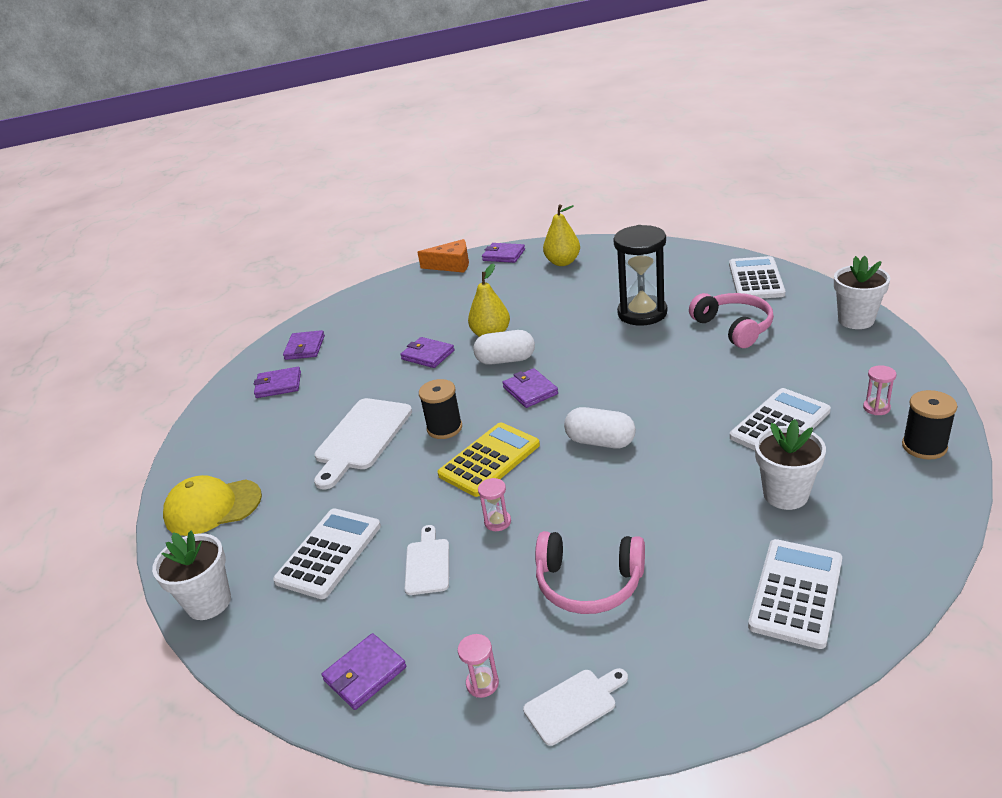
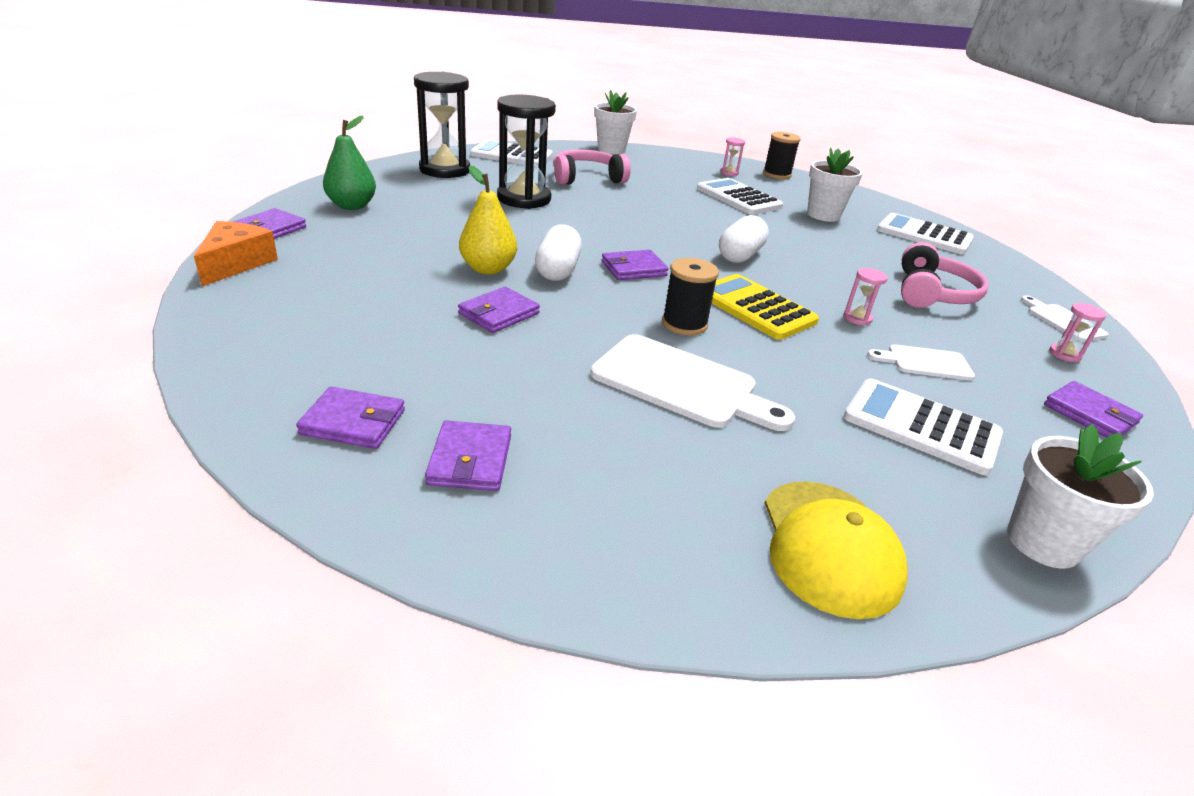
camera: 90 degrees left, 0 degrees up
yellow pear [543,204,580,266] -> green pear [323,116,376,210]
none -> black hourglass [414,72,470,178]

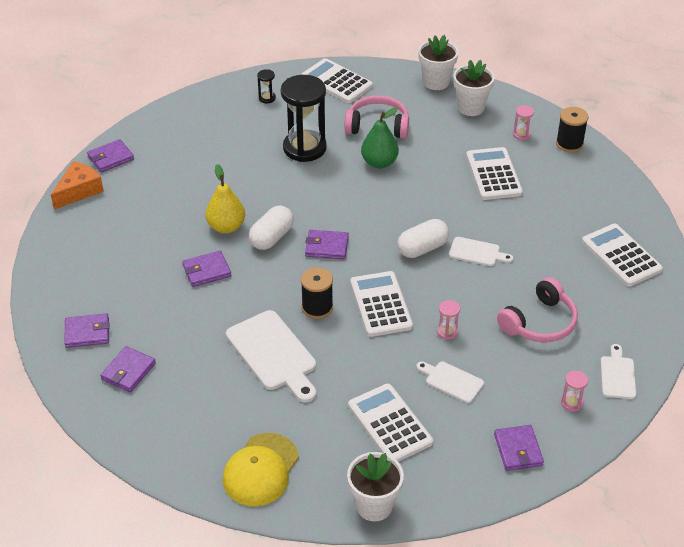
camera: 30 degrees right, 10 degrees up
purple wallet [296,387,405,449] -> purple wallet turned 45 degrees counterclockwise [64,313,109,348]
green pear [323,116,376,210] -> green pear moved to [361,107,399,168]
black hourglass [414,72,470,178] -> black hourglass [257,69,276,103], size x0.41
yellow calculator [712,274,819,340] -> white calculator [350,271,413,337]
white flower pot [807,148,863,222] -> white flower pot moved to [454,60,495,116]
none -> white cutting board [449,237,513,266]

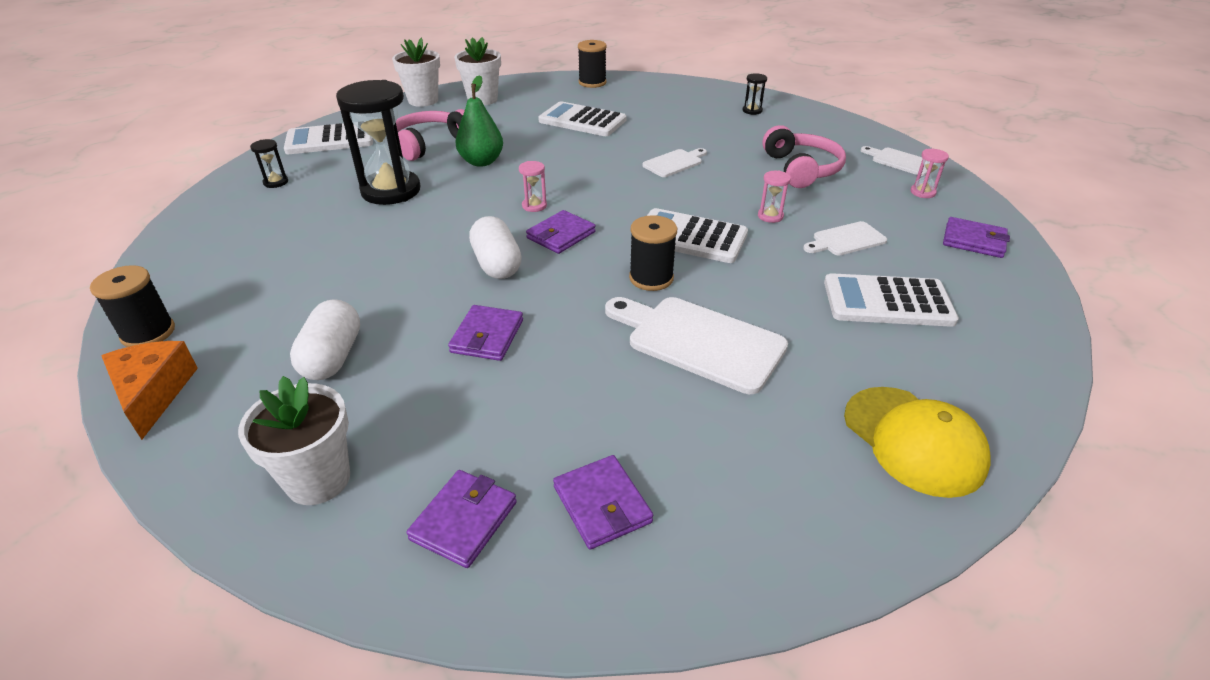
camera: 55 degrees left, 5 degrees down
purple wallet [87,139,134,172] -> black spool [90,265,175,347]
yellow pear [206,164,245,233] -> none
white cutting board [226,310,316,403] -> white cutting board turned 150 degrees counterclockwise [605,297,788,394]
white flower pot [347,452,404,522] -> white flower pot moved to [238,376,350,505]
white capsule [397,219,449,258] -> white capsule moved to [290,299,360,380]
pink hourglass [513,105,534,140] -> pink hourglass moved to [519,161,547,212]
white calculator [582,224,663,287] -> black hourglass [743,73,767,115]

